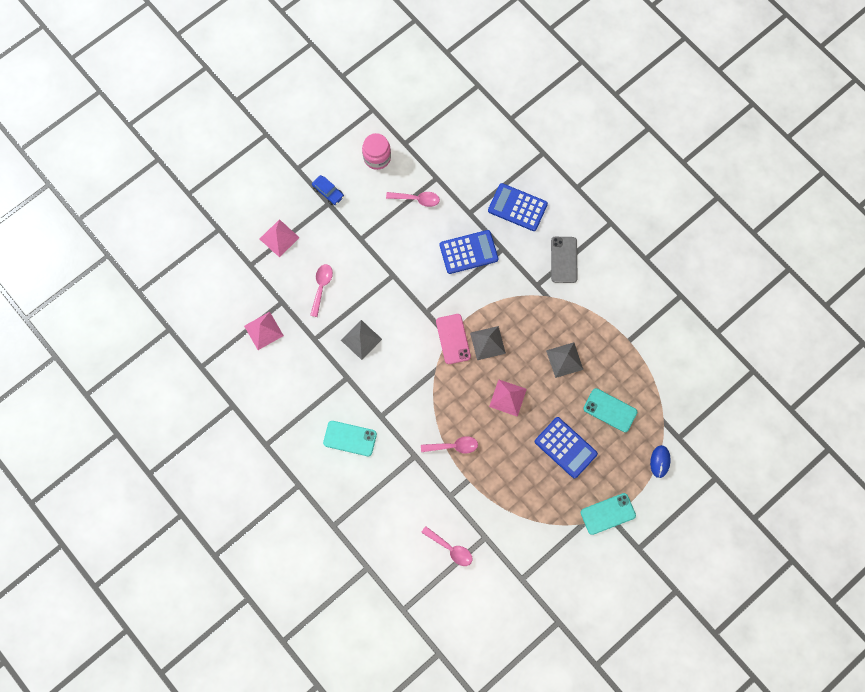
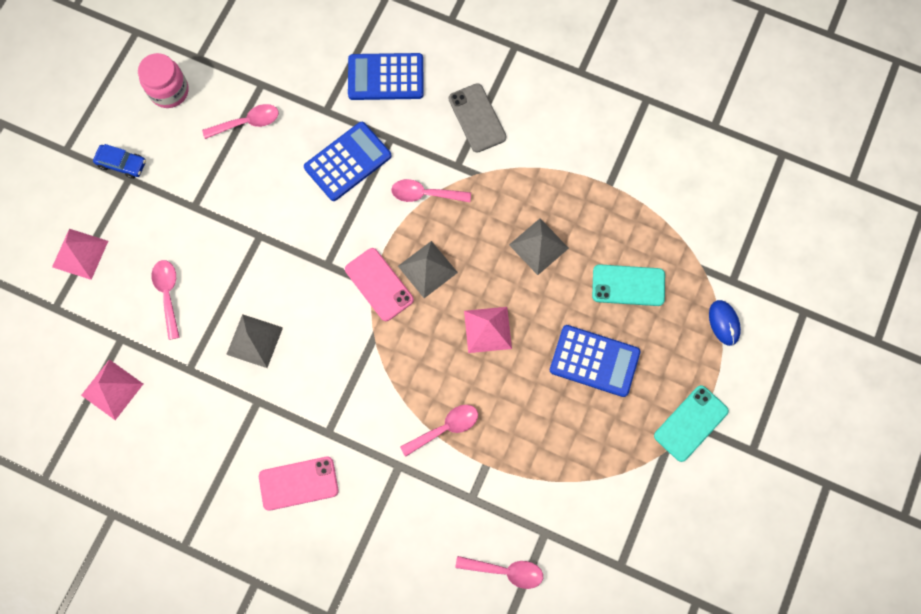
camera: 25 degrees left, 0 degrees up
turquoise phone [323,421,377,456] -> pink phone [259,457,338,511]
none -> pink spoon [391,179,471,202]

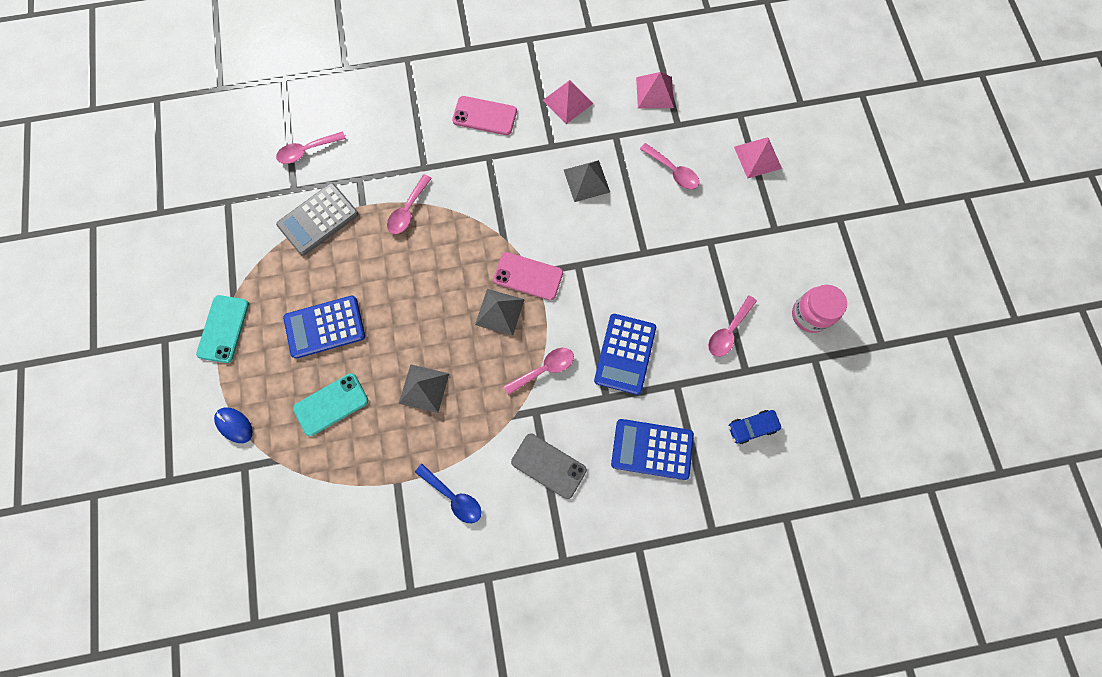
camera: 145 degrees right, 0 degrees up
blue car [93,144,146,179] -> blue car moved to [728,410,781,444]
pink phone [259,457,338,511] -> pink phone turned 60 degrees clockwise [452,96,517,135]
blue calculator [348,53,424,100] -> blue calculator turned 135 degrees counterclockwise [611,419,694,480]
pink pyramid [464,307,512,353] -> pink pyramid moved to [543,80,593,124]
none -> grey calculator [276,183,359,256]
none -> blue spoon [415,464,482,523]

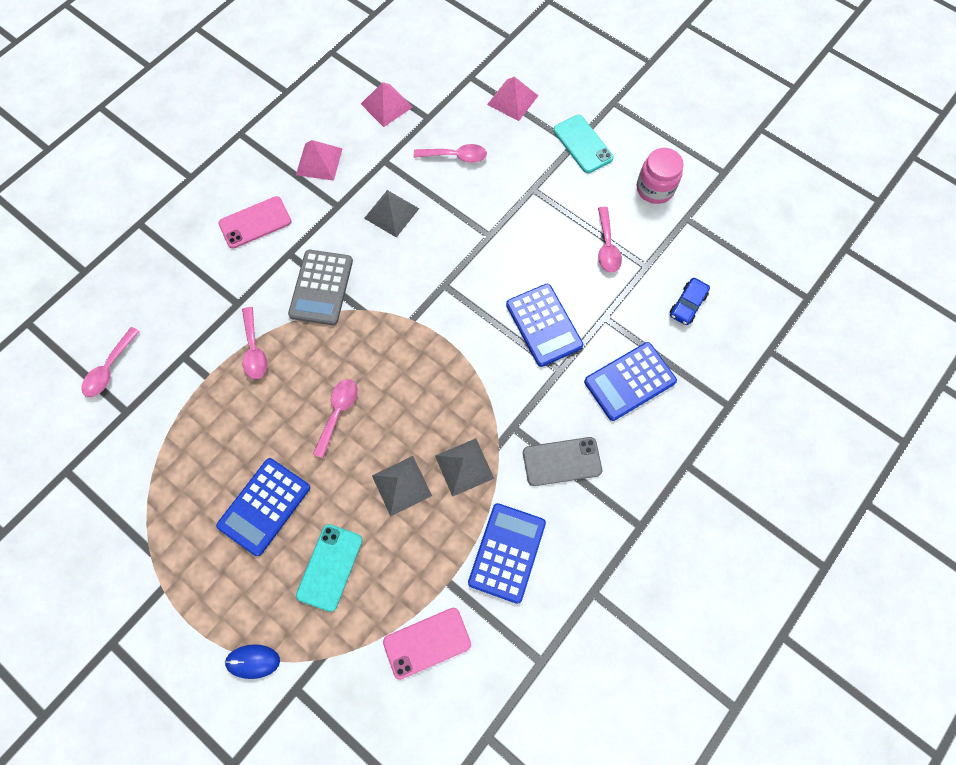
camera: 40 degrees left, 5 degrees down
turquoise phone [196,295,249,363] -> turquoise phone moved to [553,115,614,173]
grey calculator [276,183,359,256] -> grey calculator moved to [288,250,353,325]
blue spoon [415,464,482,523] -> blue calculator [468,503,546,604]
grey pyramid [475,289,525,336] -> grey pyramid moved to [435,438,494,497]
pink phone [493,252,563,300] -> pink phone moved to [383,608,471,680]
pink spoon [503,348,574,395] -> pink spoon moved to [313,379,358,458]

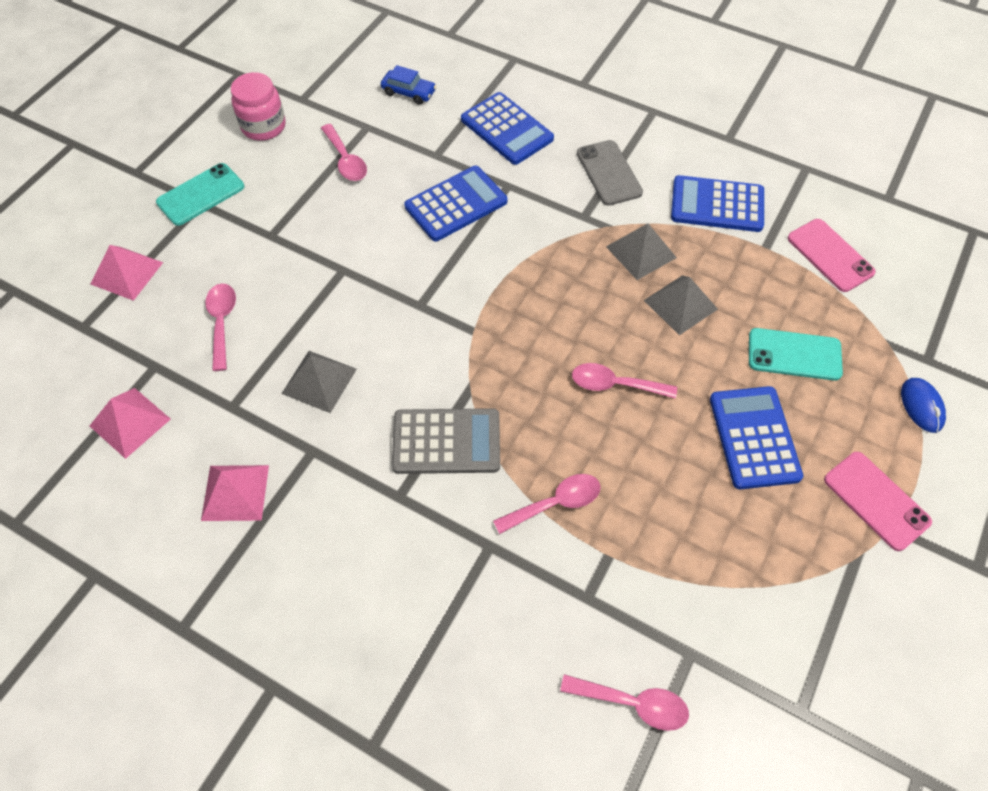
camera: 100 degrees left, 10 degrees down
blue calculator [216,458,310,556] -> blue calculator turned 120 degrees counterclockwise [710,386,803,489]
pink phone [218,196,291,248] -> pink phone moved to [824,452,932,551]
pink spoon [598,207,622,273] -> pink spoon turned 75 degrees clockwise [321,124,367,181]

